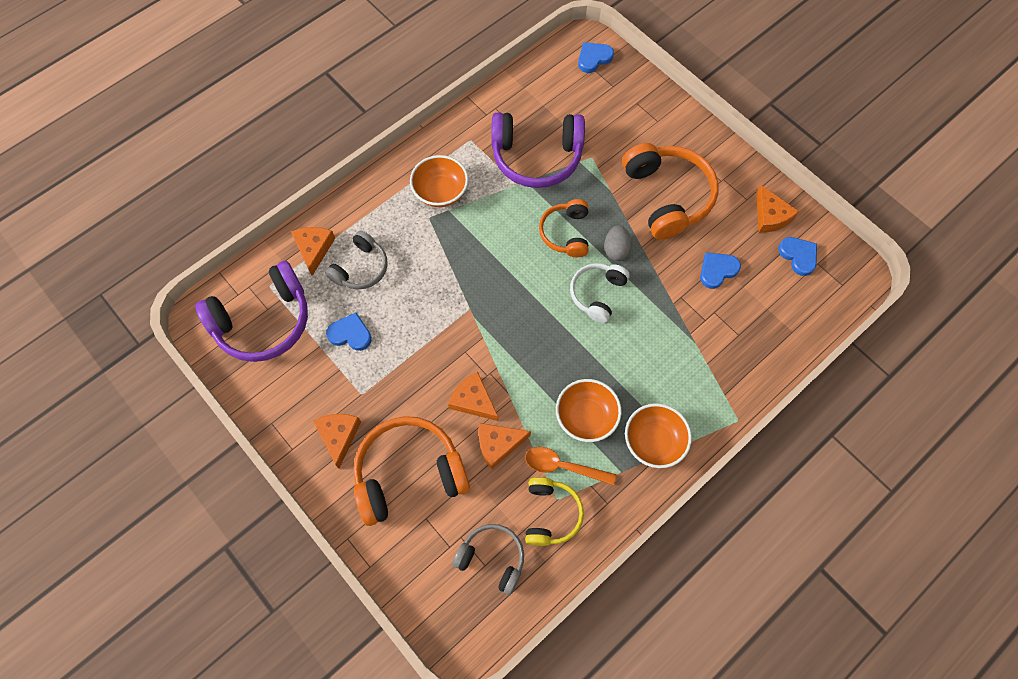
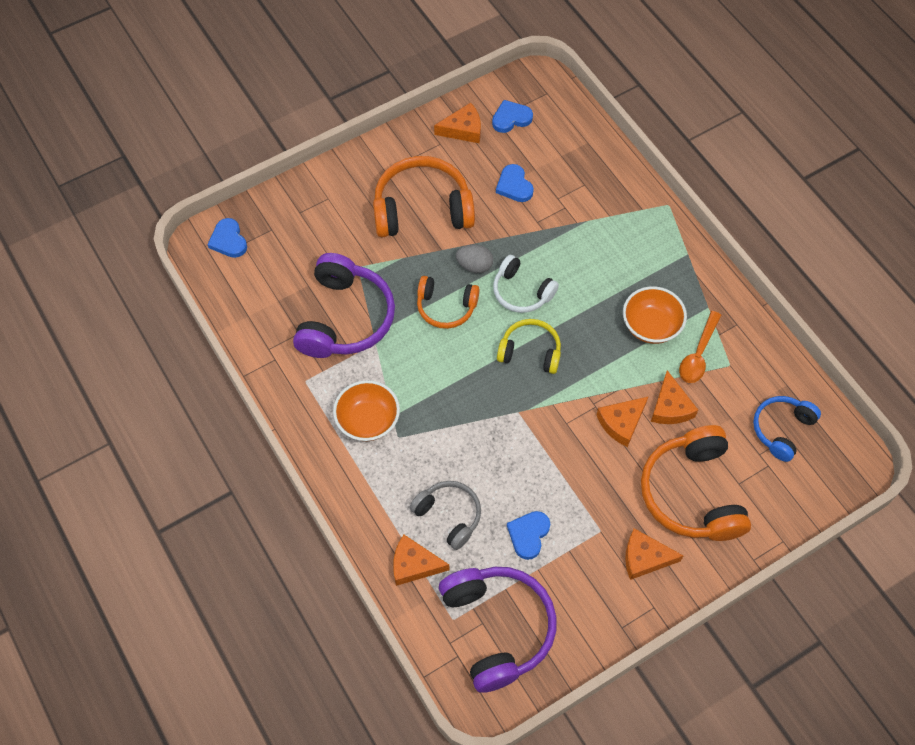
camera: 80 degrees left, 5 degrees down
grey headphones [452,524,524,595] -> blue headphones [753,396,821,462]
yellow headphones [525,477,584,546] -> yellow headphones moved to [497,319,561,374]
orange bowl [625,403,692,468] -> none

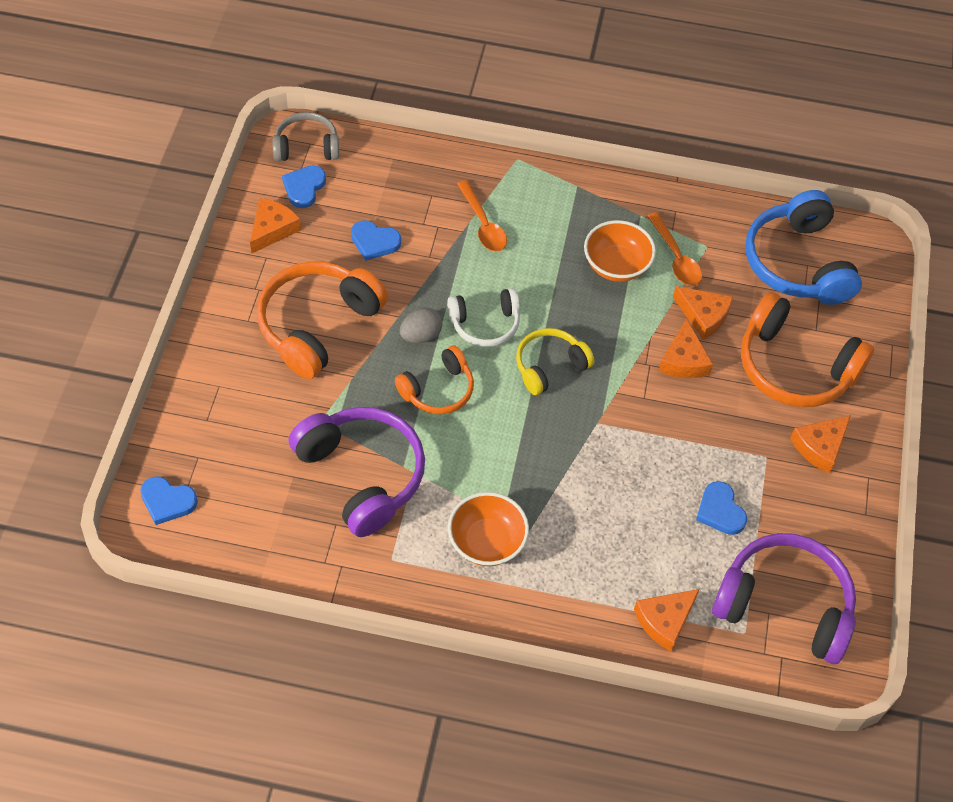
camera: 50 degrees left, 5 degrees down
grey headphones [409,481,481,550] -> grey headphones moved to [273,112,339,161]
blue headphones [753,396,821,462] -> blue headphones [745,190,862,305], size x1.70
none -> orange spoon [457,180,507,252]

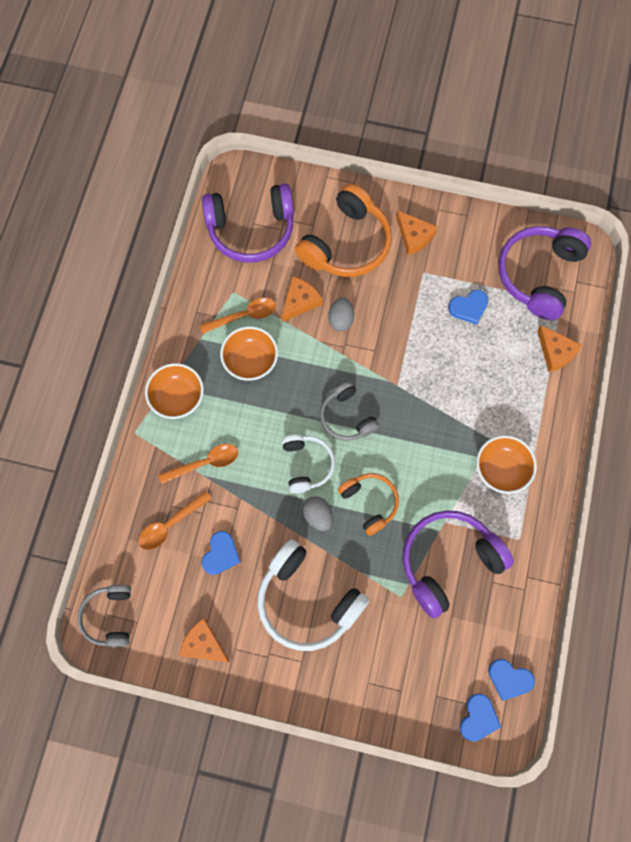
camera: 85 degrees left, 15 degrees up
orange headphones [257,262,388,379] -> white headphones [257,539,369,651]
blue heart [282,166,326,208] -> blue heart moved to [488,659,535,701]
yellow headphones [516,328,594,395] -> grey headphones [320,381,379,441]
orange cheese [659,319,713,378] -> grey egg [328,297,354,331]
blue headphones [745,190,862,305] -> purple headphones [202,183,294,263]
none -> orange spoon [138,491,211,550]
none -> orange bowl [145,363,204,419]

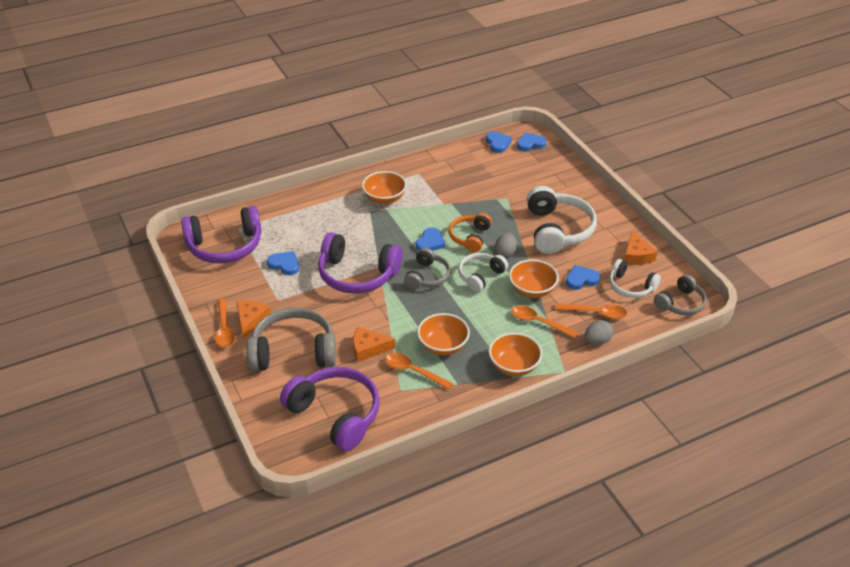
camera: 130 degrees left, 30 degrees down
orange headphones [295,184,392,277] -> grey headphones [247,307,336,371]
grey egg [328,297,354,331] -> grey egg moved to [585,320,613,345]
purple headphones [403,510,514,619] -> purple headphones moved to [318,232,402,294]
orange cheese [537,325,582,372] -> none
none -> orange spoon [215,299,235,348]
none -> blue heart [416,227,445,251]
none -> orange bowl [509,259,559,298]
none -> white headphones [609,259,661,298]

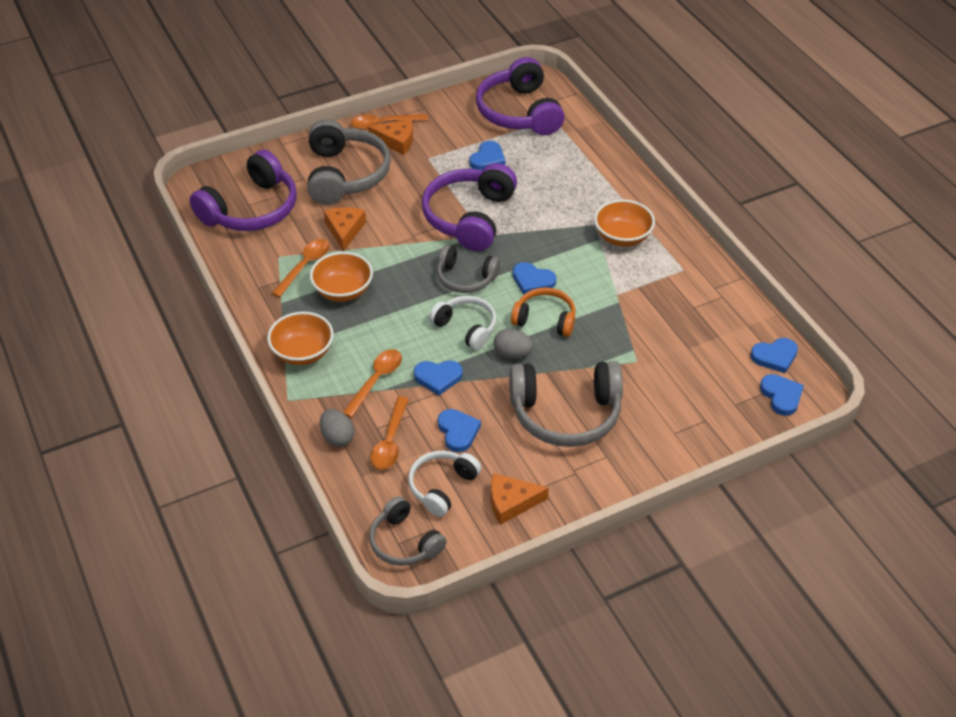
camera: 90 degrees right, 5 degrees up
orange bowl [509,259,559,298] -> blue heart [414,360,463,396]
white headphones [527,186,597,254] -> grey headphones [510,361,623,447]

